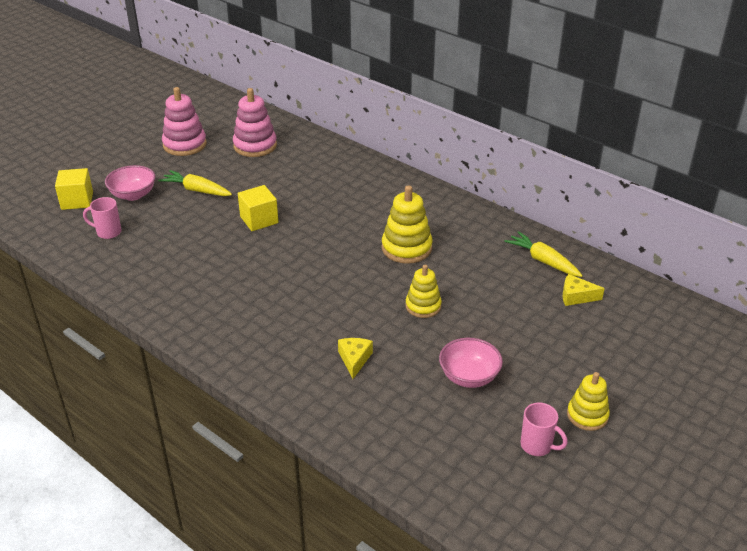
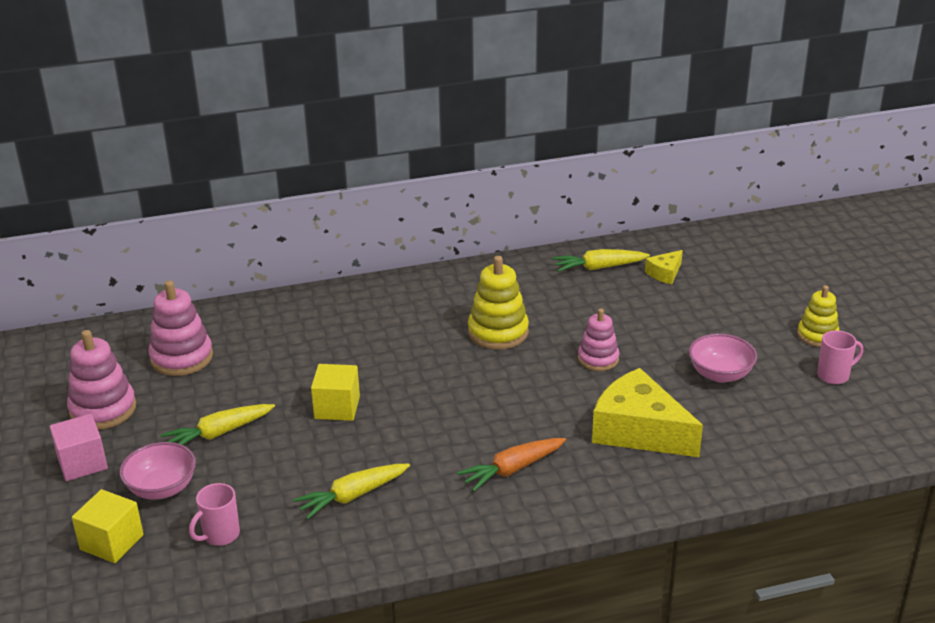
camera: 55 degrees left, 5 degrees down
yellow cheese [338,338,373,379] -> yellow cheese [592,368,703,457], size x2.15
yellow stacking toy [405,265,442,318] -> pink stacking toy [578,309,619,371]
none -> pink cube [50,414,108,481]
none -> yellow carrot [293,464,410,520]
none -> orange carrot [457,438,566,491]

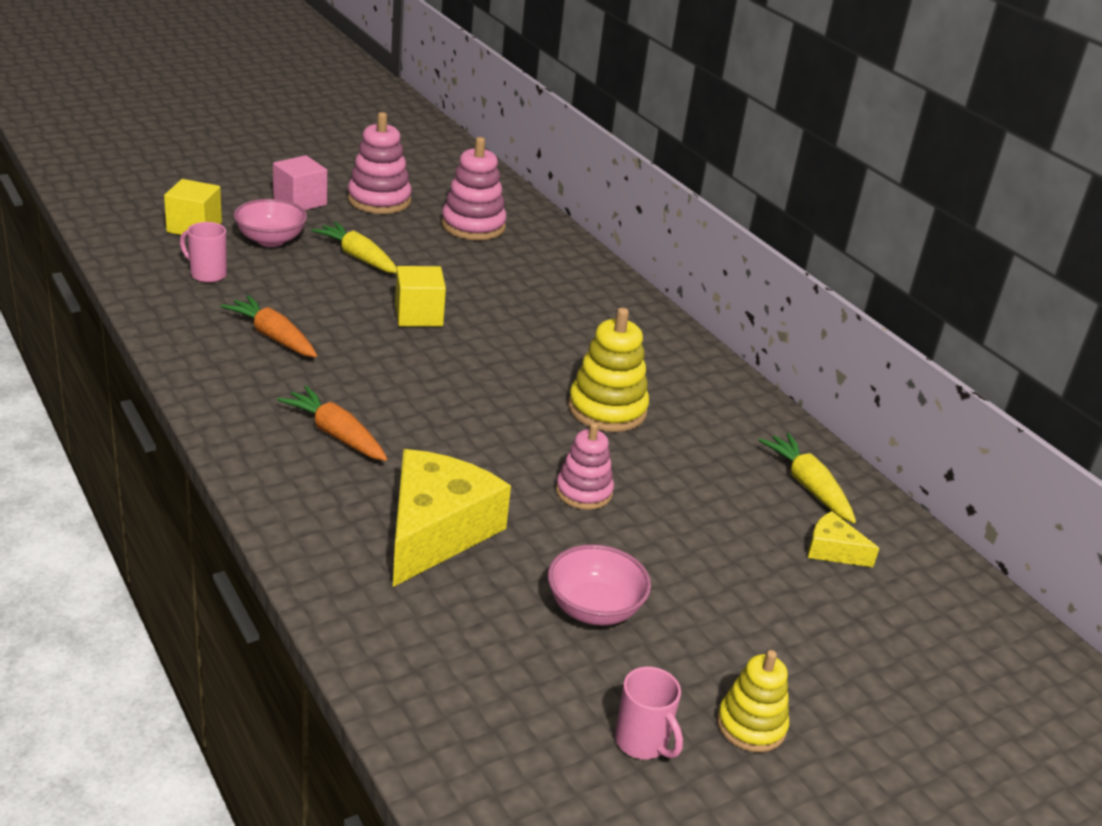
camera: 70 degrees right, 0 degrees up
yellow carrot [293,464,410,520] -> orange carrot [221,295,317,357]

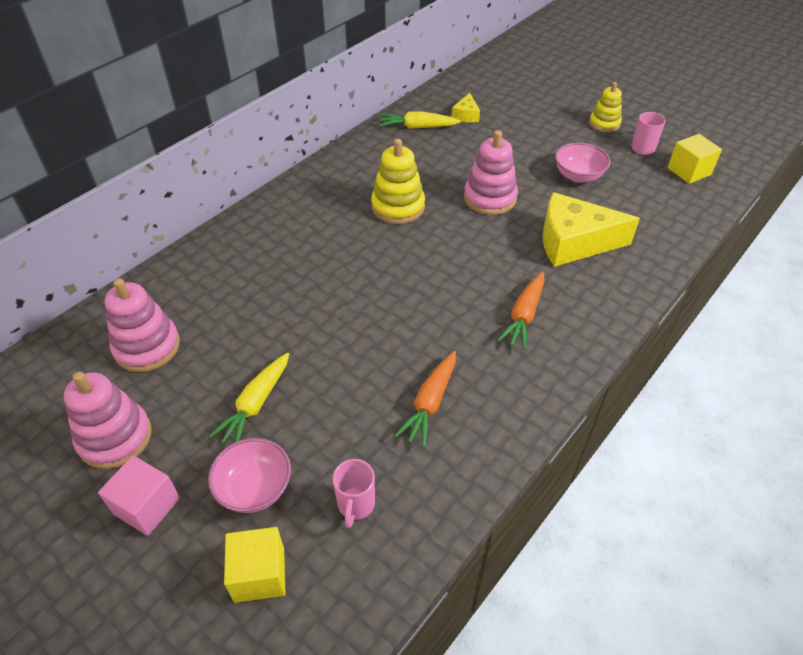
camera: 105 degrees left, 15 degrees up
yellow cube [395,266,446,326] -> yellow cube moved to [668,134,722,184]
pink stacking toy [556,422,614,510] -> pink stacking toy [464,130,518,215], size x1.52
yellow carrot [759,433,856,523] -> yellow carrot turned 45 degrees clockwise [379,111,461,129]

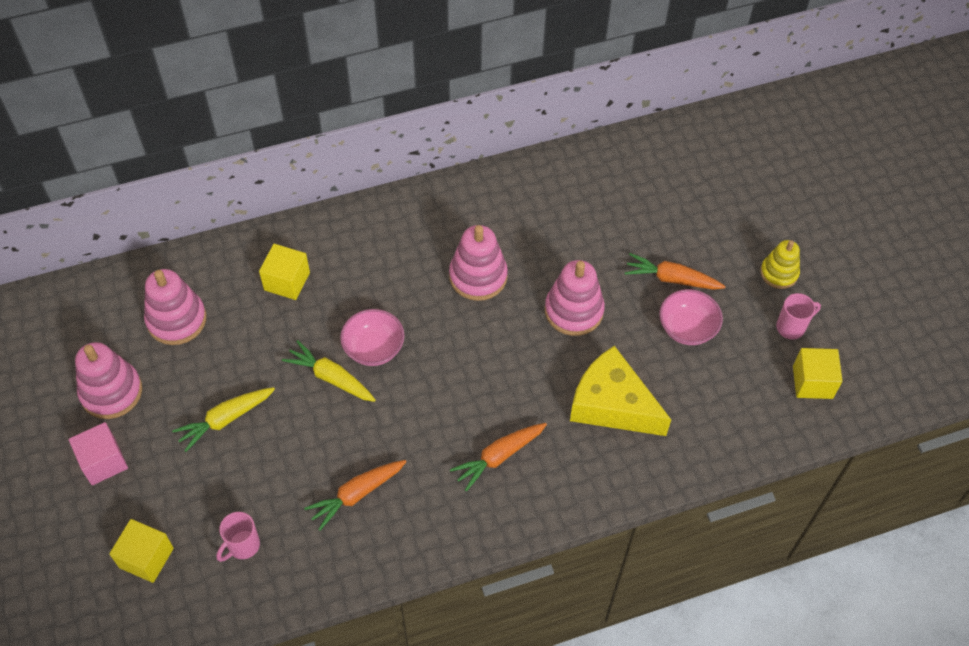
camera: 30 degrees right, 10 degrees up
pink bowl [208,438,291,513] -> pink bowl moved to [340,309,405,366]
yellow stacking toy [371,139,425,224] -> pink stacking toy [449,225,508,301]
yellow carrot [379,111,461,129] -> yellow carrot moved to [282,340,376,402]
yellow cheese [452,93,480,122] -> none
none -> yellow cube [259,244,310,300]
none -> orange carrot [625,253,726,290]

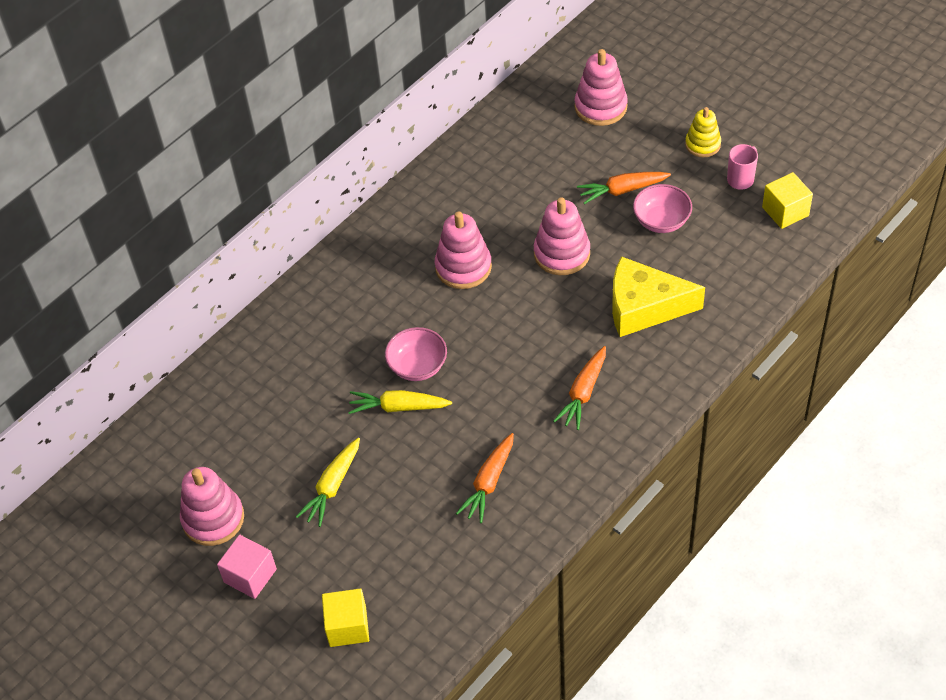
camera: 25 degrees left, 5 degrees down
pink stacking toy [144,269,206,345] -> pink stacking toy moved to [574,49,628,126]
pink mug [216,512,260,562] -> none
yellow cube [259,244,310,300] -> none

